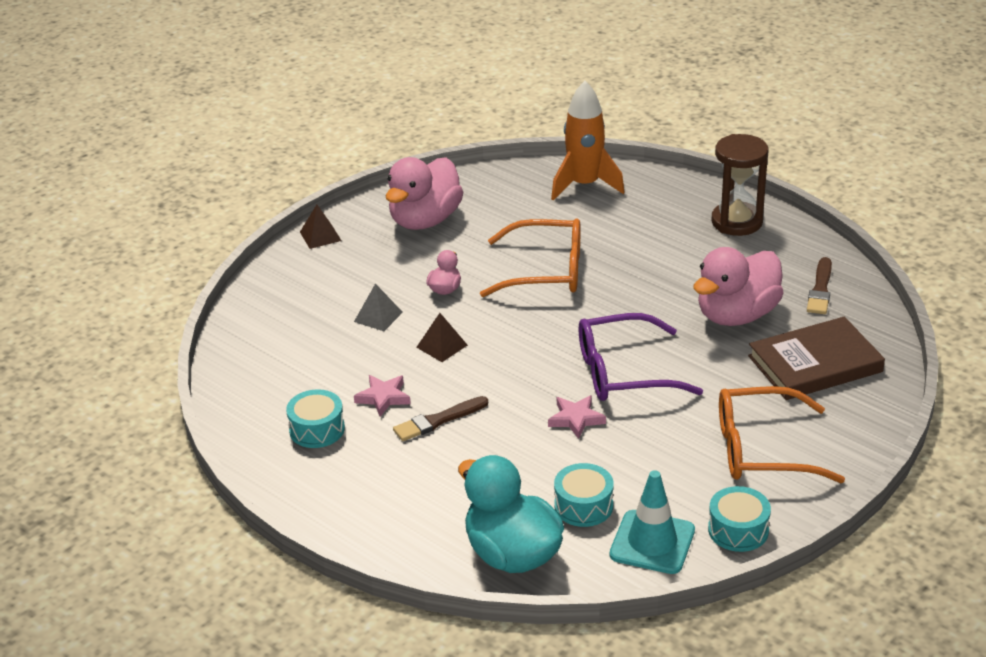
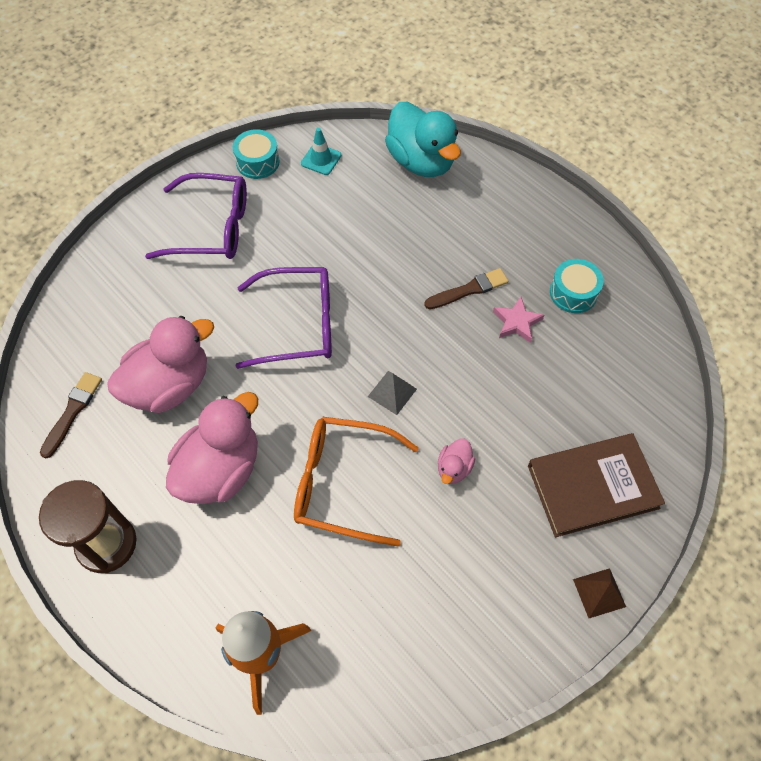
camera: 175 degrees left, 25 degrees up
grey pyramid [354,284,403,331] -> grey pyramid moved to [368,371,417,415]
pink duck [386,157,463,230] -> pink duck moved to [166,392,258,504]
brown pyramid [416,313,468,362] -> none
pink star [548,395,606,439] -> none
turquoise drum [554,463,614,527] -> none
turquoise traffic cone [610,470,695,574] -> turquoise traffic cone [301,128,341,175], size x0.62
orange glasses [719,386,845,483] -> purple glasses [145,173,247,259]
brown book [748,317,885,400] -> brown book moved to [528,433,665,537]

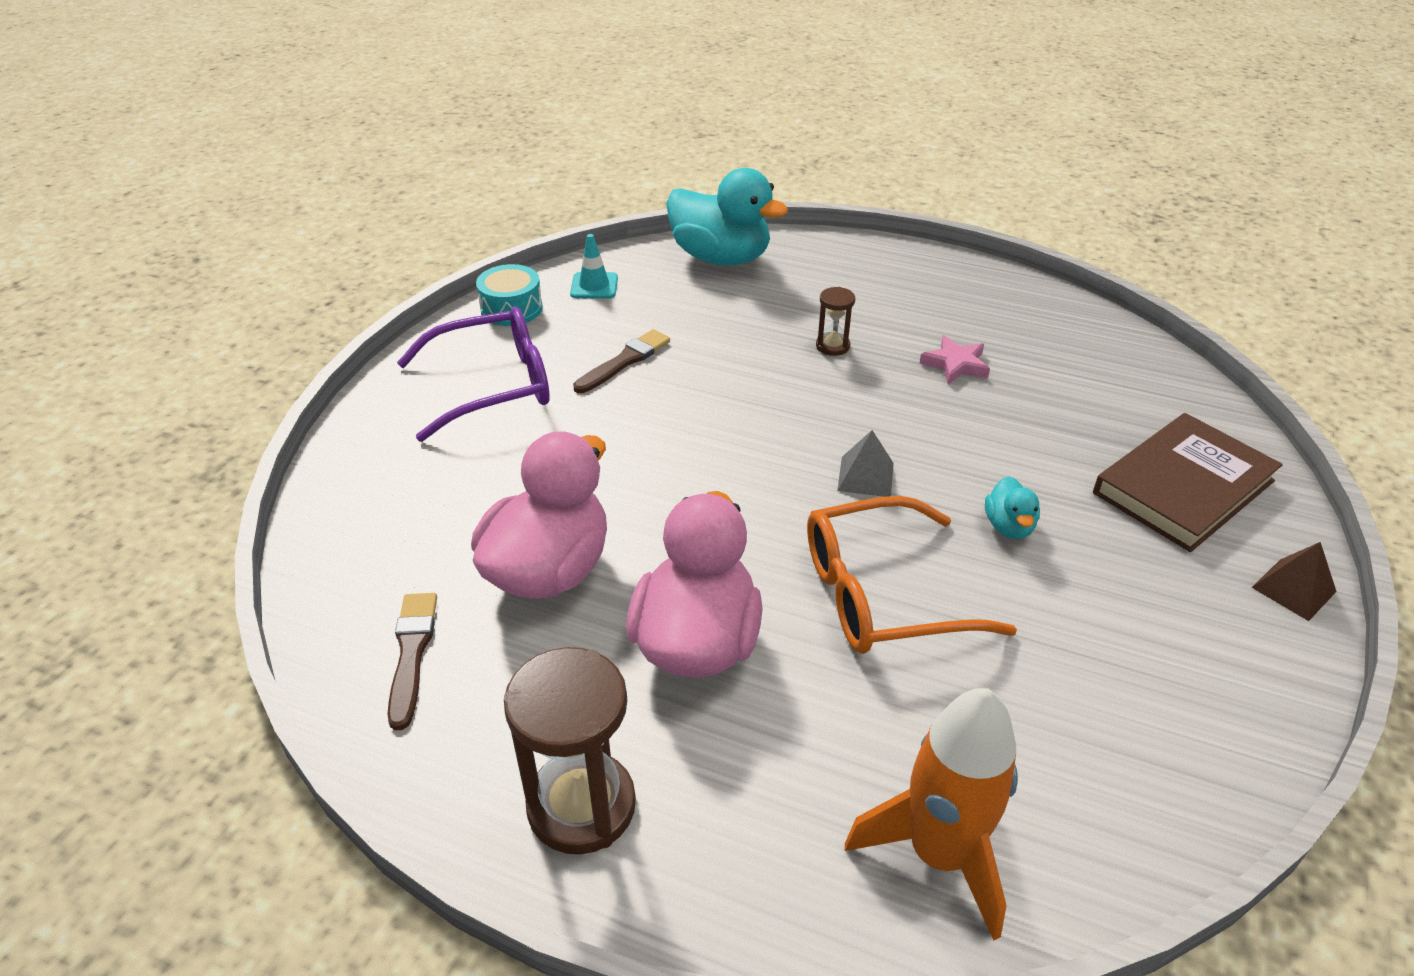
camera: 25 degrees left, 20 degrees down
purple glasses [236,267,332,369] -> none
brown brush [424,268,508,309] -> brown brush moved to [573,329,670,393]
pink duck [438,438,475,484] -> turquoise duck [985,476,1040,539]
turquoise drum [550,259,604,313] -> none
none -> brown hourglass [816,287,855,356]

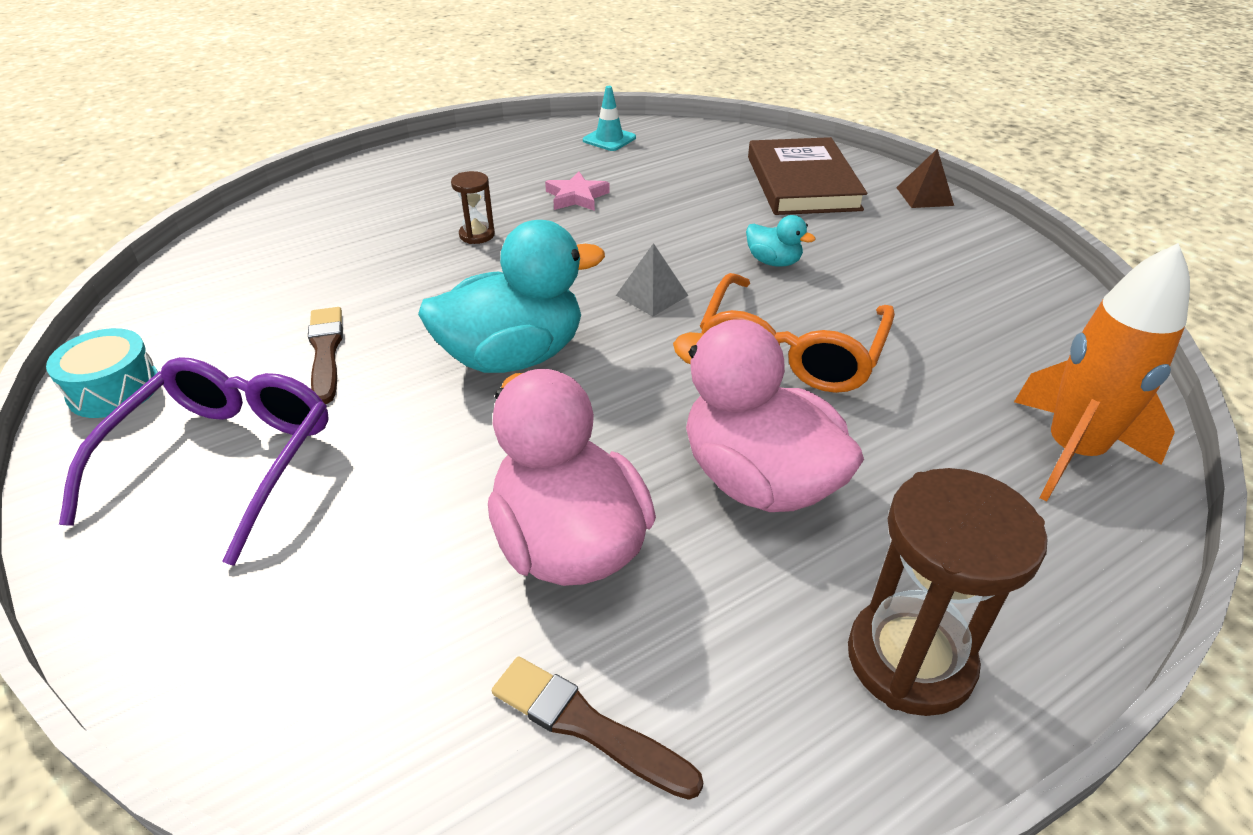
camera: 55 degrees left, 0 degrees up
turquoise traffic cone [570,234,618,299] -> turquoise traffic cone moved to [583,86,636,151]
turquoise duck [666,168,788,266] -> turquoise duck moved to [418,220,605,373]

